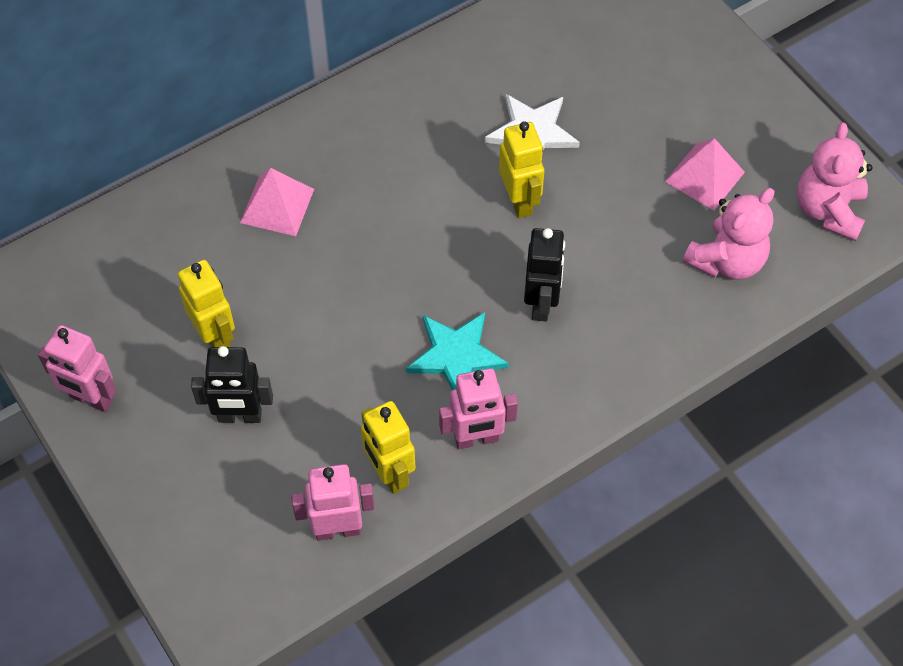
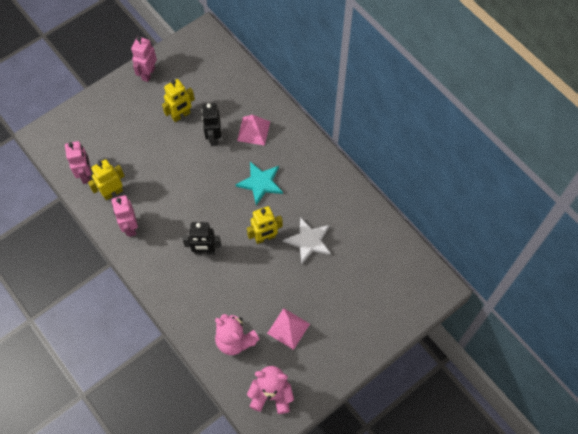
camera: 85 degrees right, 5 degrees up
black robot [191,346,273,423] -> black robot moved to [201,103,221,146]
turquoise star [406,312,509,390] -> turquoise star moved to [236,162,283,205]

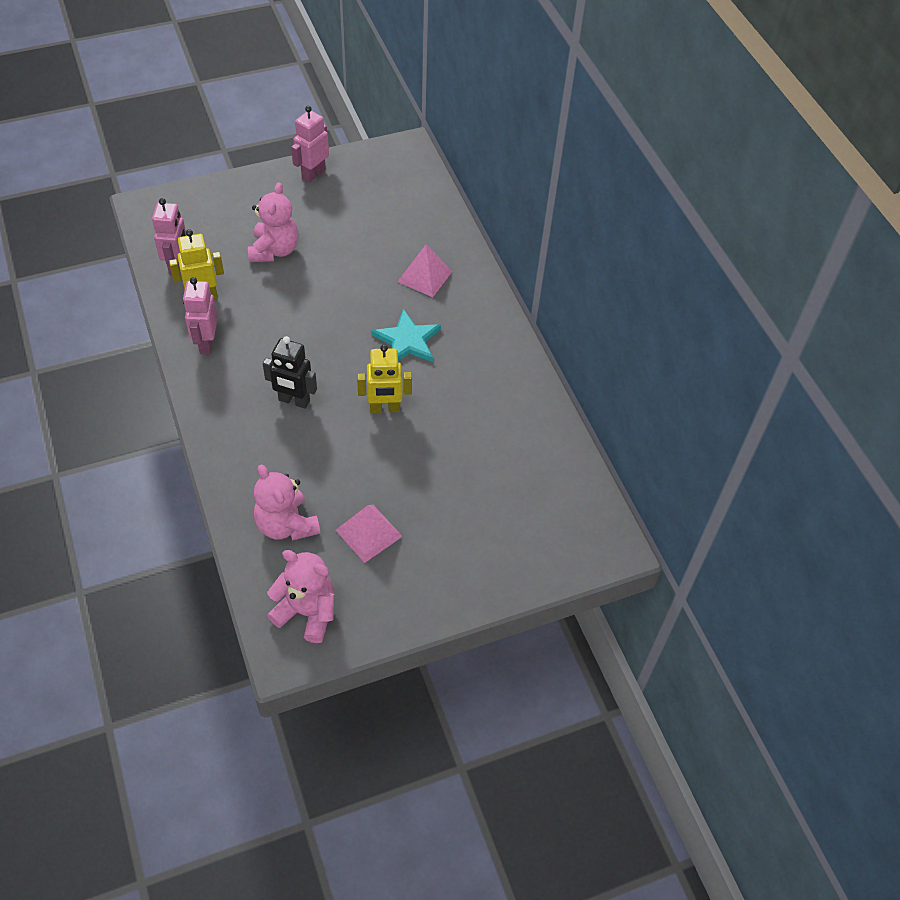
camera: 15 degrees right, 10 degrees down
yellow robot [162,79,195,122] -> none
black robot [201,103,221,146] -> none
white star [283,217,331,263] -> none
none -> pink teddy bear [248,182,299,262]

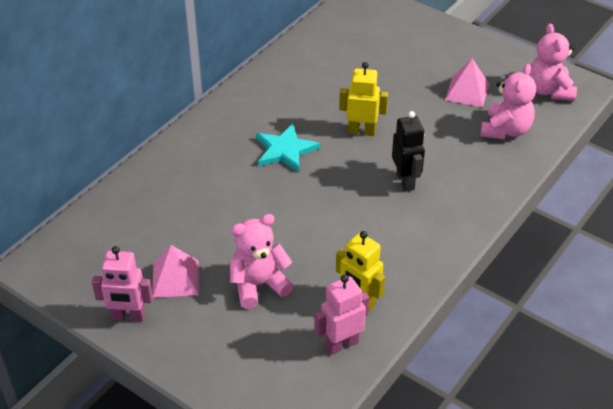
camera: 120 degrees left, 10 degrees down
pink robot [183,277,218,354] -> none
yellow robot [357,344,412,413] -> yellow robot turned 45 degrees counterclockwise [339,62,388,136]
pink pyramid [397,245,453,297] -> pink pyramid moved to [152,245,199,298]

